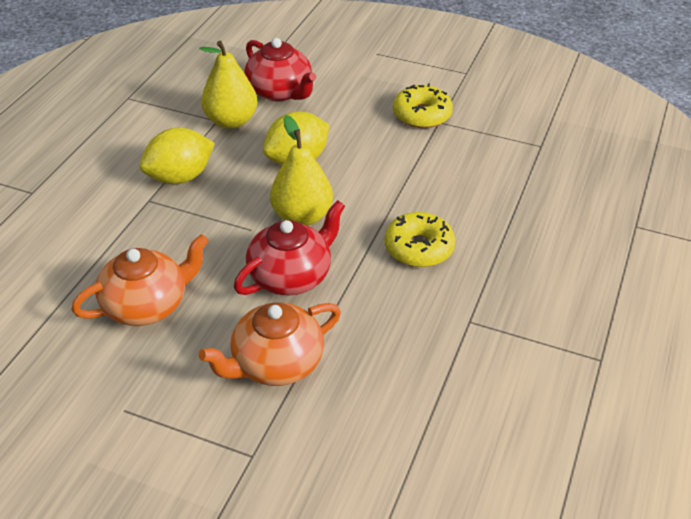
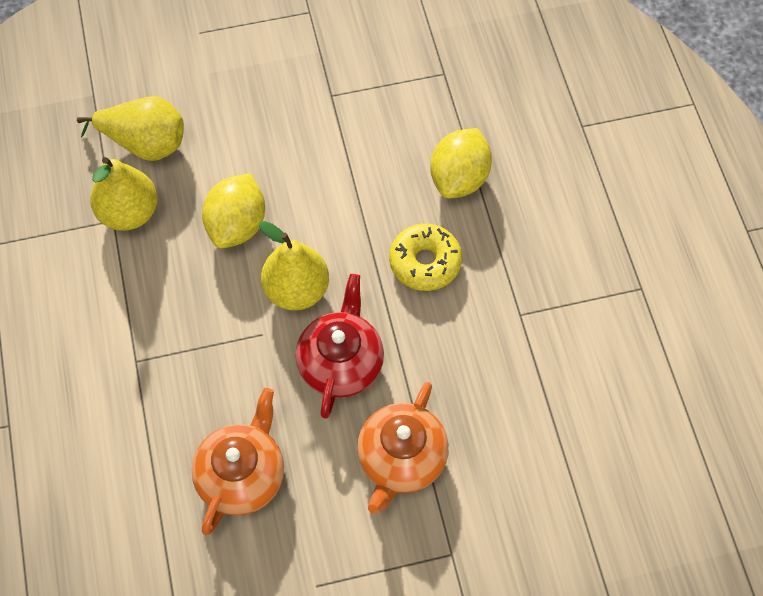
camera: 35 degrees left, 20 degrees up
yellow lemon [140,128,215,184] -> yellow lemon moved to [430,128,492,198]
red teapot [244,38,316,101] -> yellow pear [77,96,184,161]
yellow donut [393,83,453,128] -> none

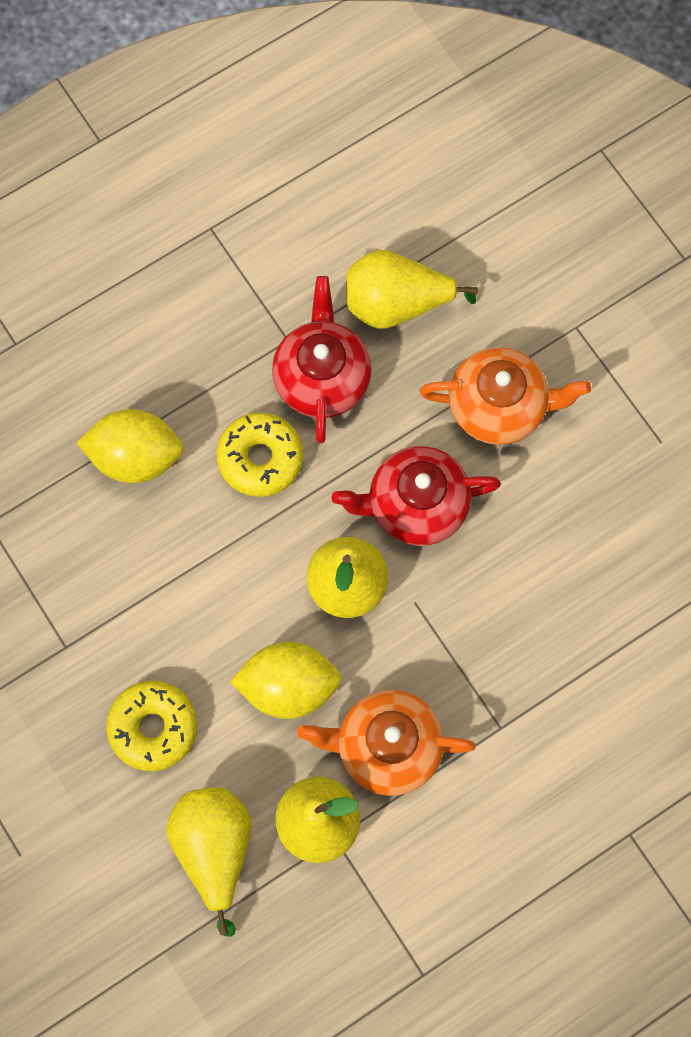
camera: 110 degrees left, 10 degrees up
orange teapot [191,388,284,535] -> orange teapot moved to [297,690,476,796]
none -> yellow donut [106,680,197,771]
none -> red teapot [272,276,372,443]
none -> yellow pear [347,250,478,329]

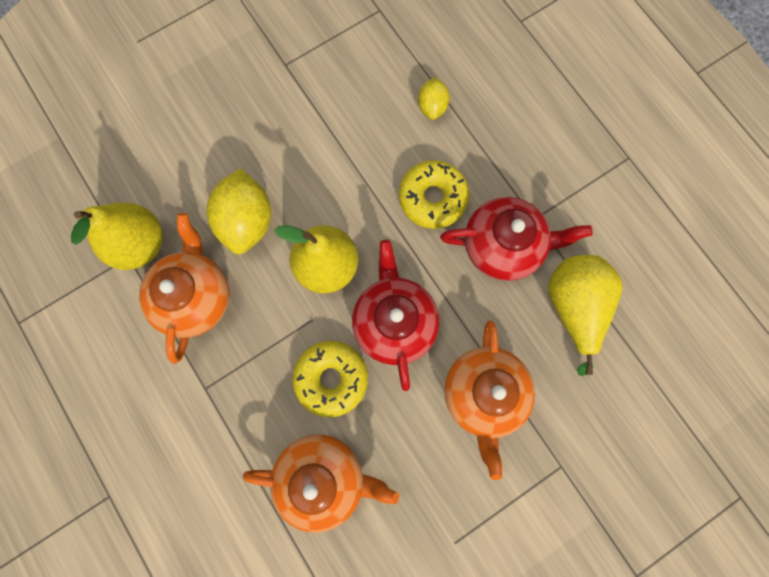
camera: 90 degrees right, 5 degrees up
yellow lemon [77,409,184,483] -> yellow lemon [418,77,450,120], size x0.55
yellow donut [106,680,197,771] -> yellow donut moved to [292,341,368,417]
yellow pear [166,787,252,937] -> none
none -> orange teapot [243,434,399,533]

